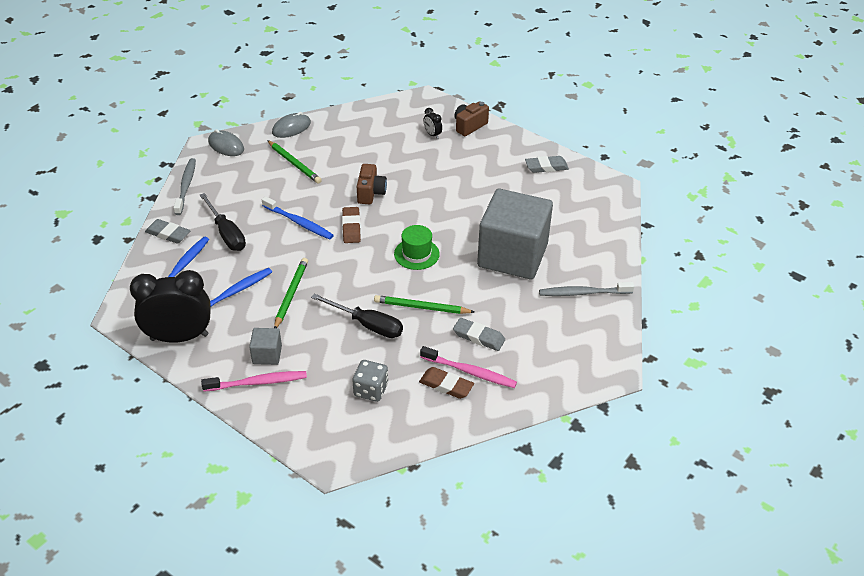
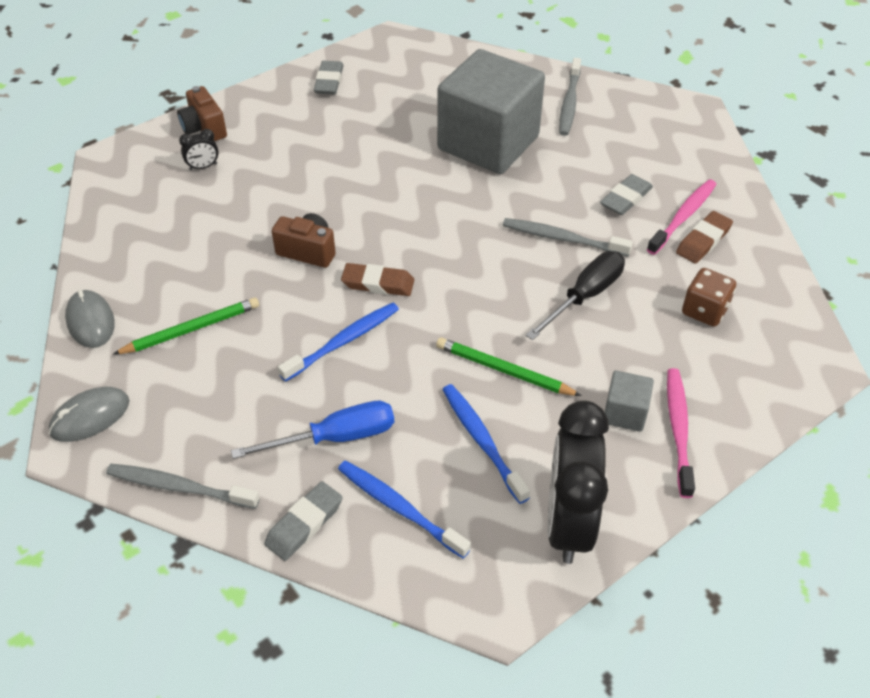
camera: 75 degrees left, 5 degrees up
black screwdriver [200,193,246,251] -> blue screwdriver [231,401,394,459]
grey dice [353,360,388,402] -> brown dice [682,268,736,327]
green pencil [374,295,474,314] -> grey toothbrush [503,218,633,257]
green hat [394,225,440,270] -> none

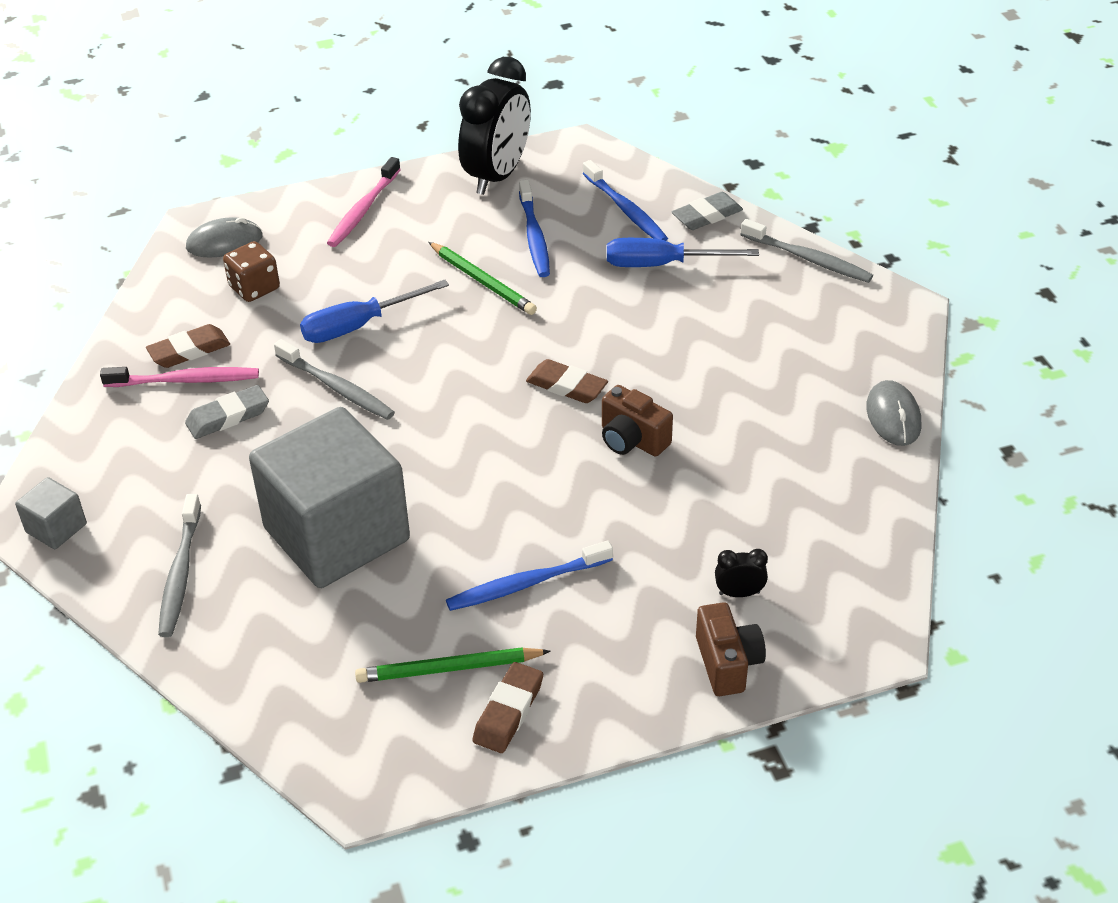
camera: 160 degrees left, 5 degrees down
grey mouse [49,387,130,442] -> grey mouse moved to [186,217,263,258]
green pencil [113,297,259,355] -> green pencil moved to [355,647,551,683]
blue toothbrush [278,303,399,382] -> blue toothbrush moved to [446,540,613,611]
grey eraser [314,61,344,95] -> brown eraser [472,662,543,753]
black screwdriver [526,251,625,340] -> blue screwdriver [300,280,449,343]
grey toothbrush [559,58,581,136] -> grey toothbrush turned 150 degrees clockwise [158,494,201,637]
grey cube [605,371,654,432] -> grey cube moved to [15,477,87,549]
pink toothbrush [647,179,716,255] -> pink toothbrush turned 150 degrees counterclockwise [100,367,259,387]

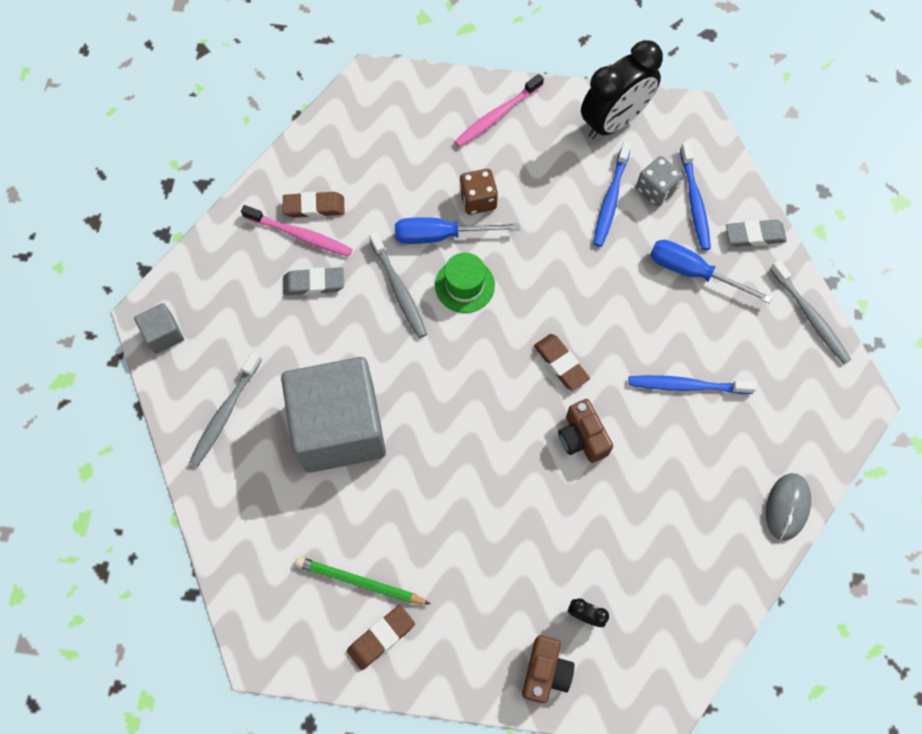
camera: 25 degrees right, 25 degrees up
grey mouse [186,217,263,258] -> none
brown dice [223,241,280,302] -> brown dice moved to [460,169,498,215]
green pencil [428,242,537,315] -> none
blue toothbrush [446,540,613,611] -> blue toothbrush moved to [628,375,756,394]
none -> green hat [435,253,495,313]
none -> grey dice [636,156,683,207]

